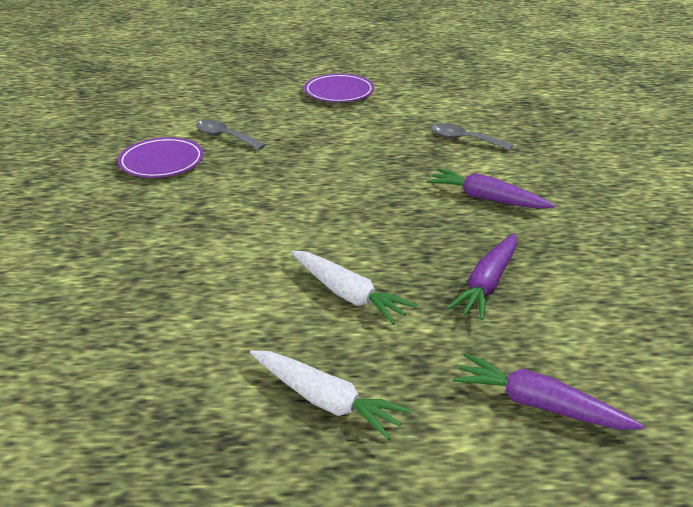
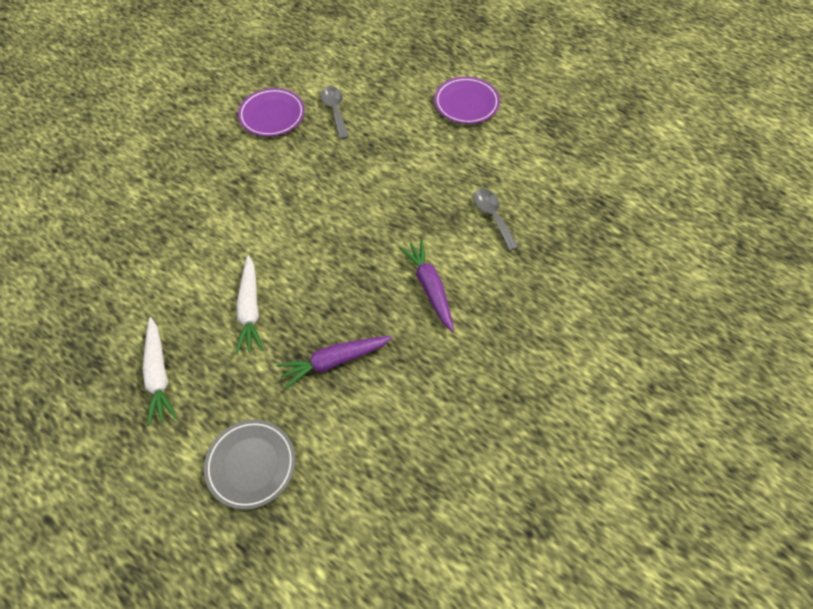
camera: 40 degrees right, 25 degrees up
purple carrot [453,354,644,430] -> grey plate [204,420,295,510]

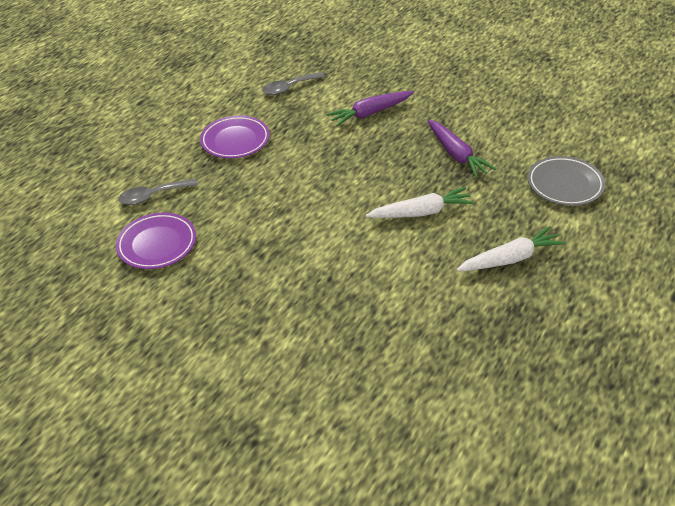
camera: 95 degrees left, 15 degrees down
purple plate [434,77,500,124] -> purple plate moved to [200,115,270,158]

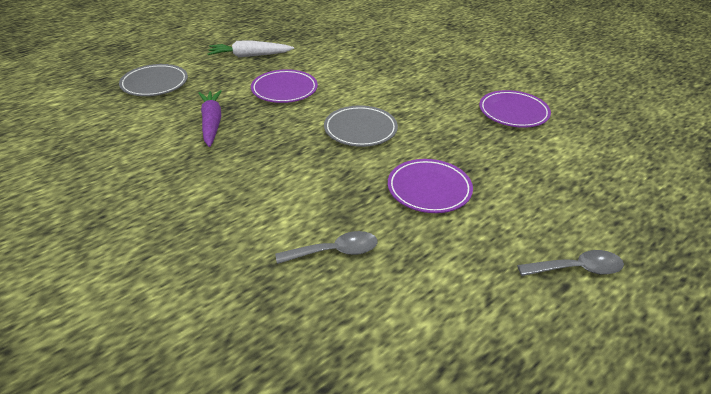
camera: 165 degrees left, 5 degrees down
grey spoon [119,179,198,205] -> grey spoon moved to [517,250,624,276]
purple carrot [327,91,414,126] -> none
white carrot [366,187,475,218] -> purple plate [251,69,318,103]
none -> grey plate [324,105,398,147]

